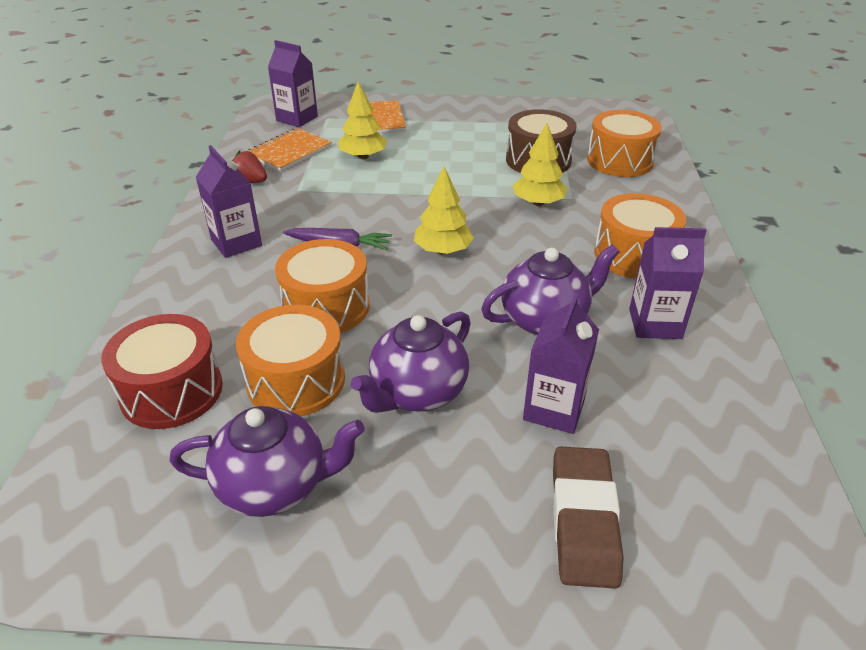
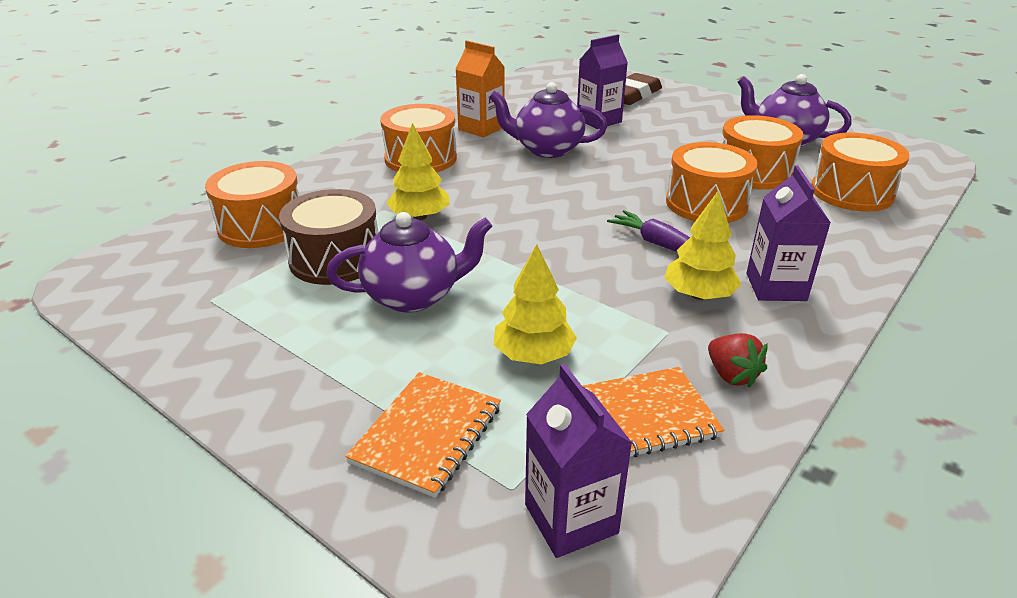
camera: 145 degrees left, 5 degrees down
red drum [101,314,223,429] -> orange drum [811,133,910,212]
purple teapot [351,311,471,413] -> purple teapot moved to [326,212,492,313]
yellow tree [414,166,474,254] -> yellow tree moved to [664,190,742,300]
purple carton [629,227,707,339] -> orange carton [456,40,505,138]

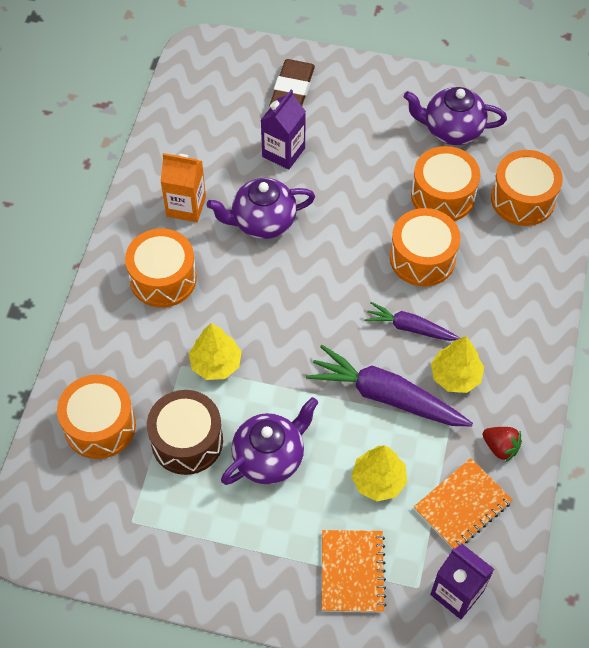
camera: 25 degrees left, 25 degrees up
purple carton [746,166,831,301] -> none
none -> purple carrot [306,345,473,426]

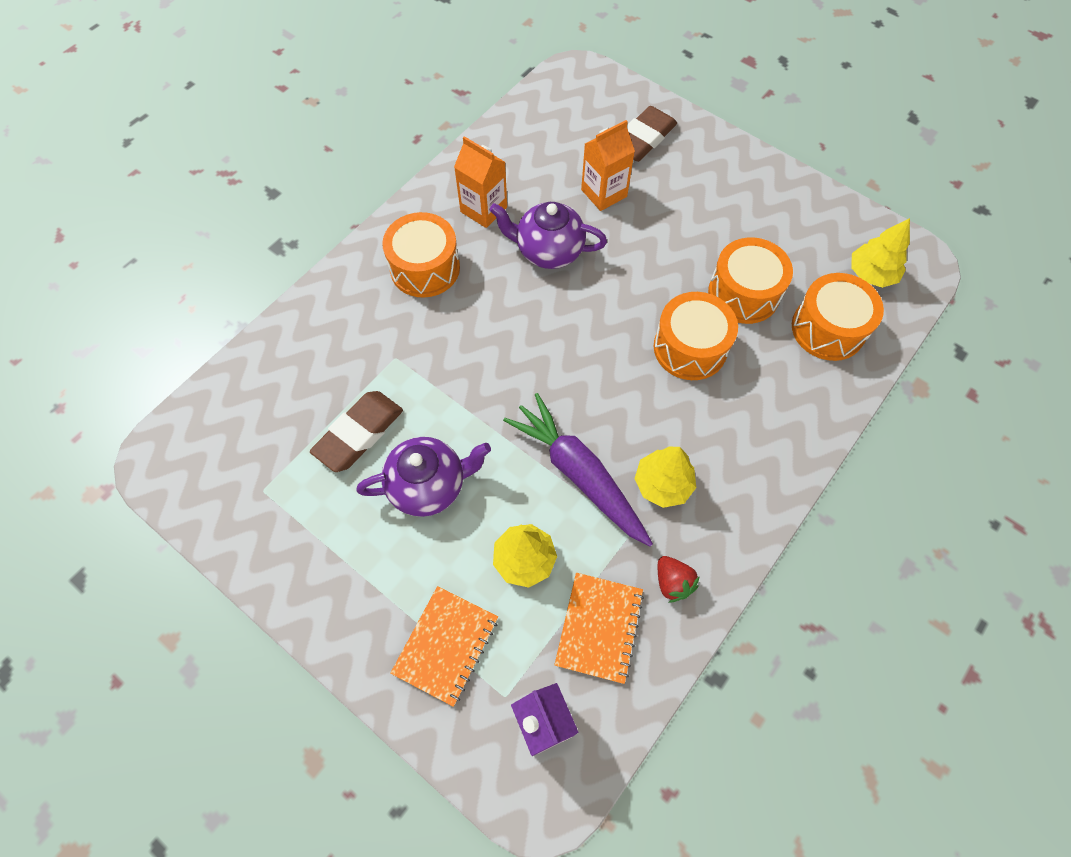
camera: 25 degrees right, 5 degrees up
orange drum [57,375,136,459] -> none
brown drum [147,390,223,475] -> brown eraser [310,391,403,472]
yellow tree [189,323,242,380] -> yellow tree moved to [851,218,910,288]
purple carton [261,90,306,170] -> orange carton [581,120,635,211]
purple carrot [364,302,460,341] -> none
purple teapot [404,87,507,145] -> none
orange notebook [414,458,513,549] -> orange notebook turned 60 degrees counterclockwise [554,573,644,684]

